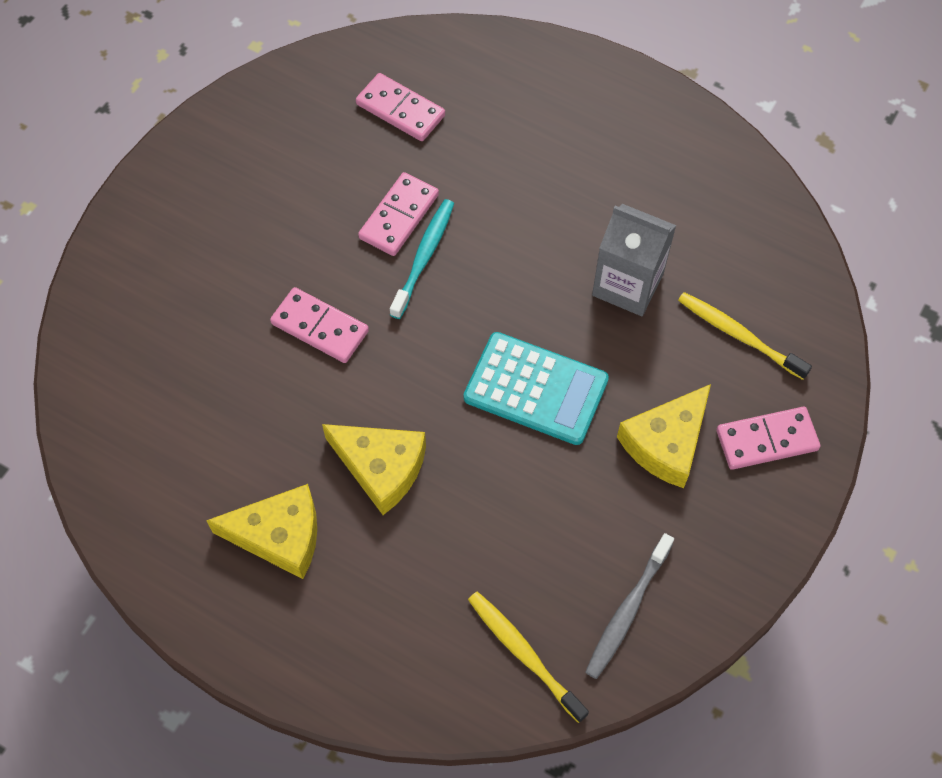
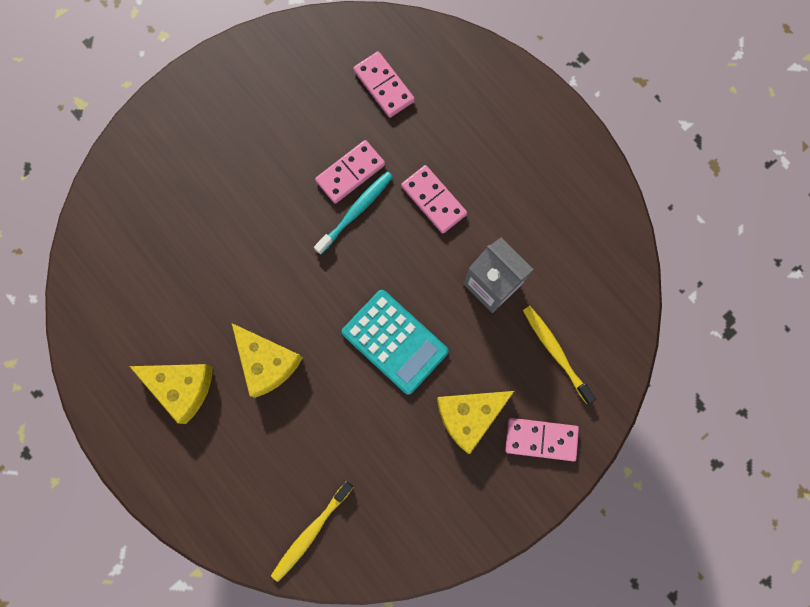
camera: 20 degrees right, 15 degrees up
pink domino [270,287,369,363] -> pink domino moved to [401,165,467,234]
yellow toothbrush [468,592,589,723] -> yellow toothbrush turned 120 degrees counterclockwise [271,481,353,582]
grey toothbrush [585,533,674,679] -> none

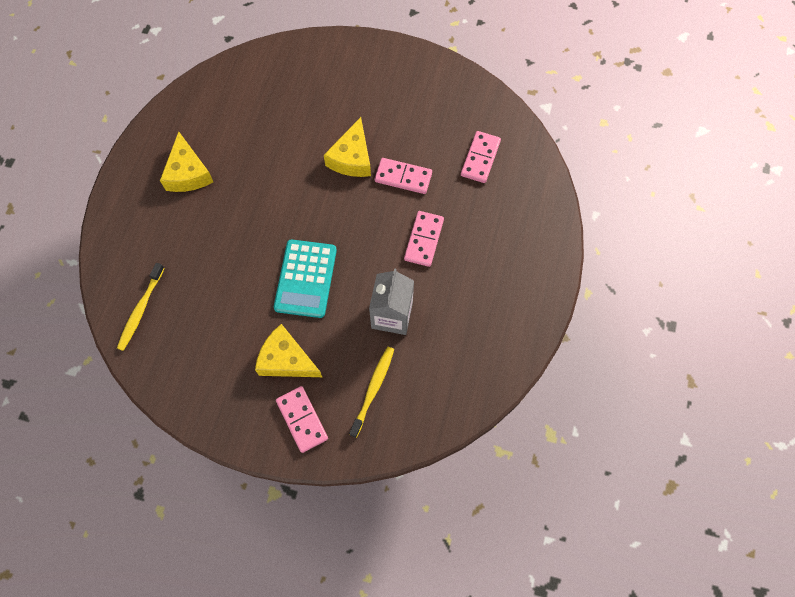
camera: 55 degrees right, 10 degrees down
yellow cheese [232,323,303,398] -> yellow cheese moved to [324,117,371,177]
yellow toothbrush [271,481,353,582] -> yellow toothbrush turned 75 degrees counterclockwise [117,263,165,351]
turquoise toothbrush [314,172,393,254] -> none

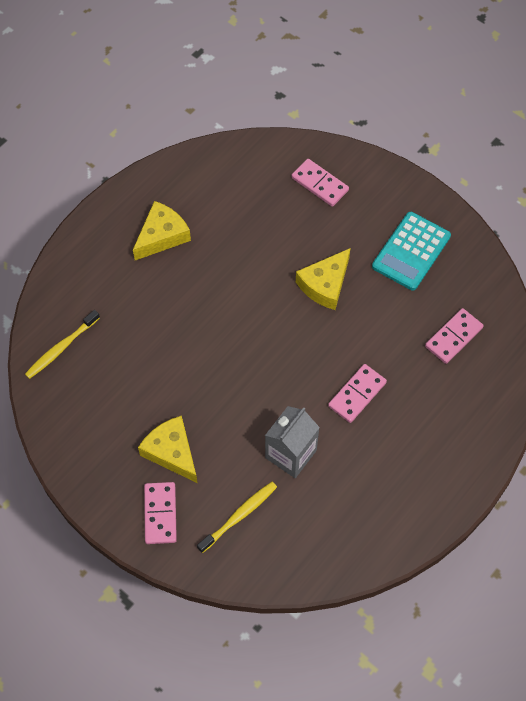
camera: 25 degrees right, 5 degrees down
yellow cheese [160,131,213,192] -> yellow cheese turned 150 degrees counterclockwise [133,201,191,260]
turquoise calculator [274,240,337,318] -> turquoise calculator moved to [372,212,451,290]
pink domino [375,158,432,194] -> pink domino moved to [291,159,349,207]

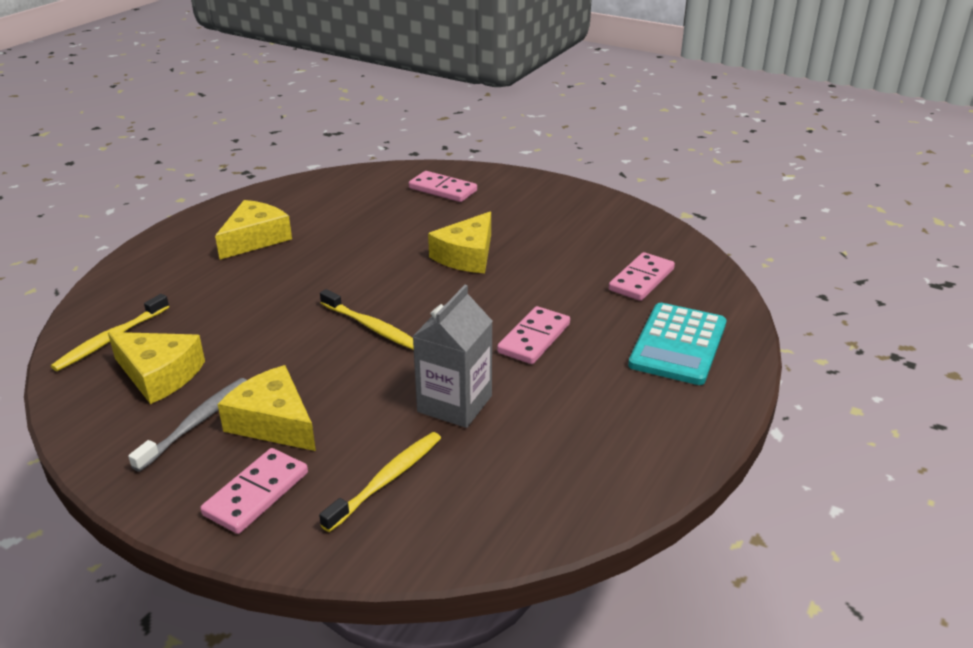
camera: 10 degrees left, 30 degrees down
pink domino [144,482,177,544] -> pink domino turned 45 degrees clockwise [200,448,308,534]
turquoise calculator [372,212,451,290] -> turquoise calculator moved to [628,303,726,385]
none -> yellow cheese [108,332,205,404]
none -> grey toothbrush [128,378,247,472]
none -> yellow toothbrush [320,289,414,350]

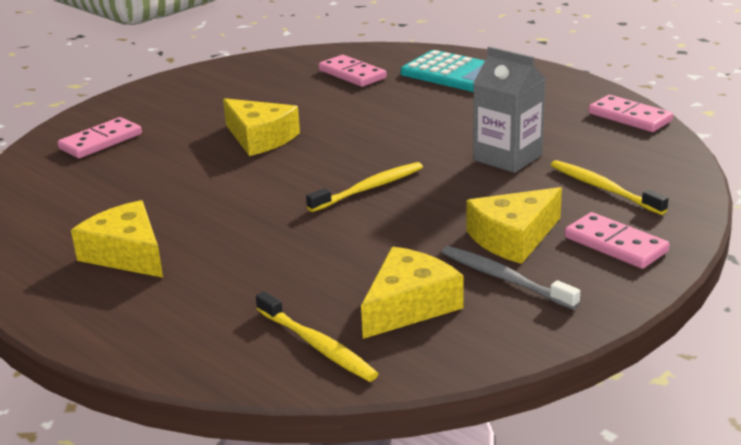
camera: 75 degrees left, 5 degrees down
pink domino [497,306,570,364] -> pink domino moved to [588,95,673,132]

